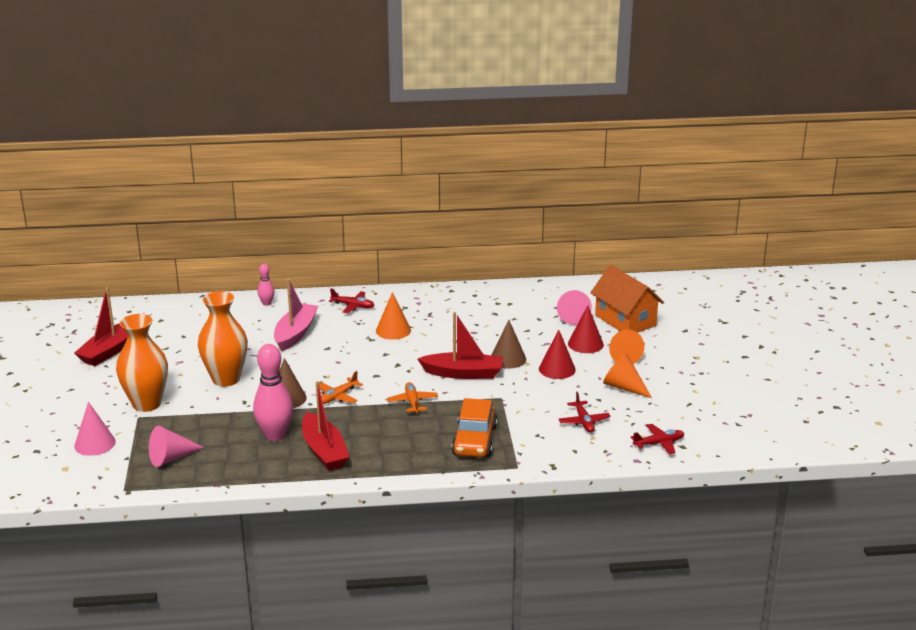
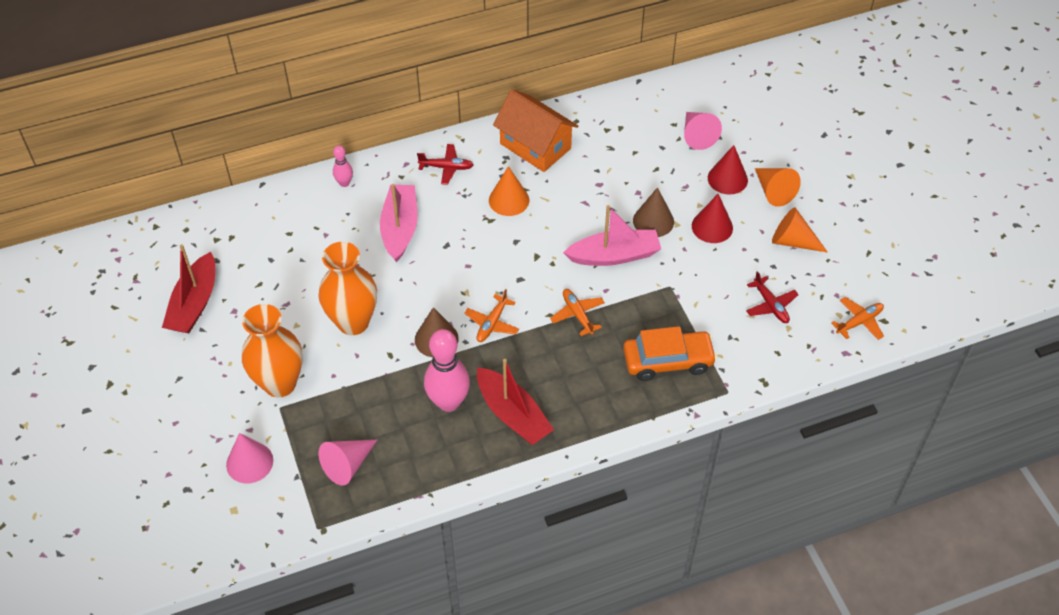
camera: 15 degrees left, 25 degrees up
red boat [418,312,503,379] -> pink boat [563,205,661,266]
orange car [451,398,497,457] -> orange car turned 90 degrees counterclockwise [623,326,717,381]
orange house [590,265,664,333] -> orange house moved to [493,90,578,172]
red plane [631,424,685,454] -> orange plane [831,297,884,340]

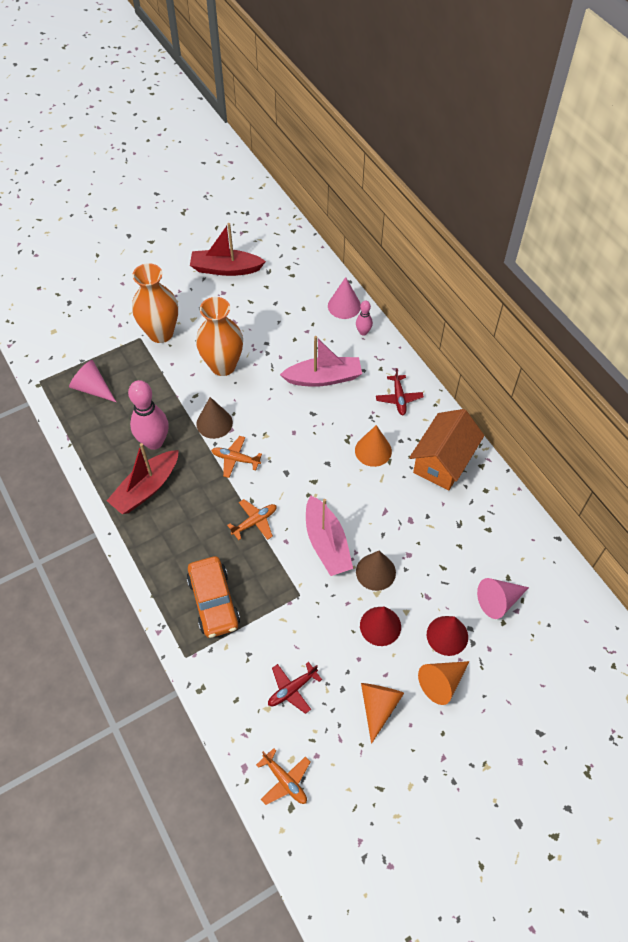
camera: 80 degrees right, 5 degrees up
pink cone [226,433,273,483] -> pink cone moved to [328,277,361,319]

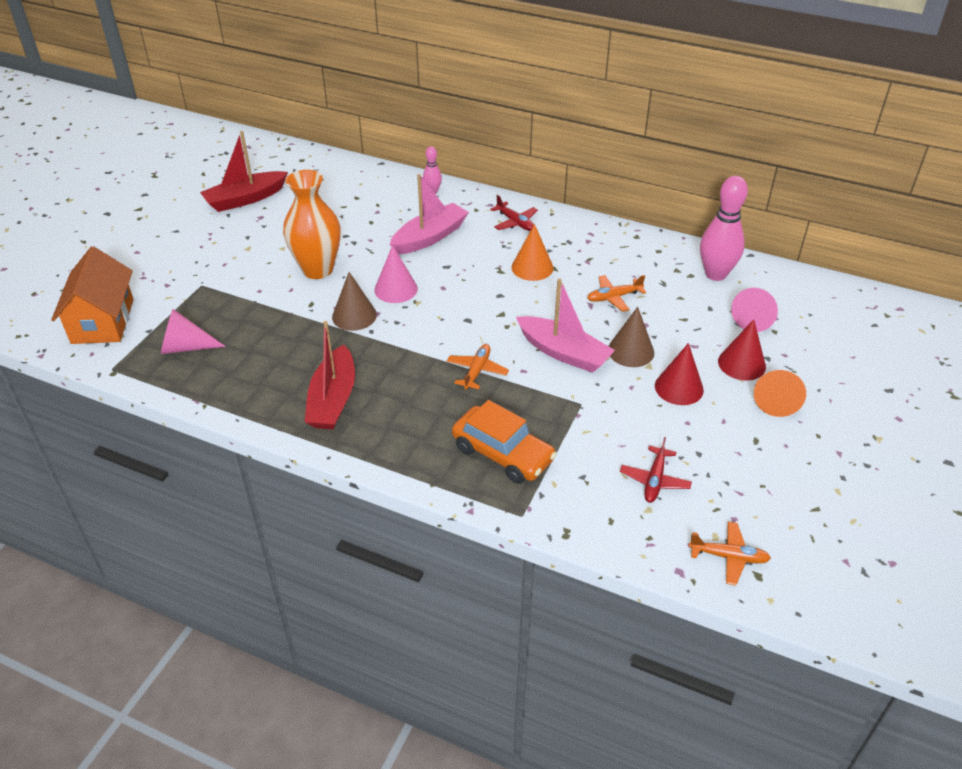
camera: 35 degrees left, 15 degrees down
pink bowling pin [128,380,169,450] -> pink bowling pin moved to [700,176,748,281]
orange vase [132,263,178,343] -> none
orange plane [211,436,262,478] -> orange plane moved to [587,275,646,312]
pink cone [328,277,361,319] -> pink cone moved to [374,245,418,303]
orange cone [361,683,404,744] -> none
orange house [409,409,484,491] -> orange house moved to [51,246,134,344]

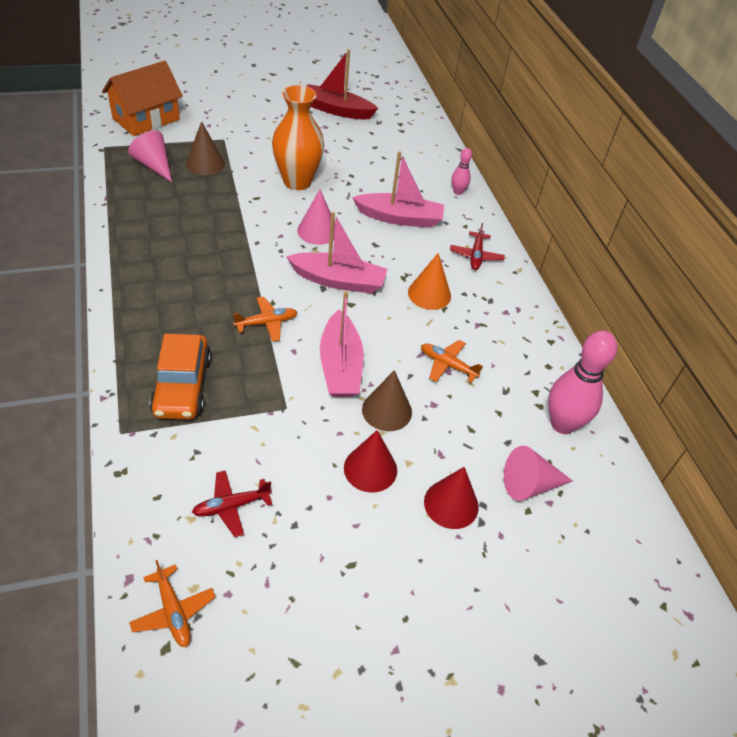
camera: 45 degrees right, 5 degrees up
red boat [304,321,355,429] -> none
brown cone [332,272,377,331] -> brown cone moved to [186,121,225,175]
orange cone [754,370,806,417] -> none
none -> pink boat [286,212,387,294]

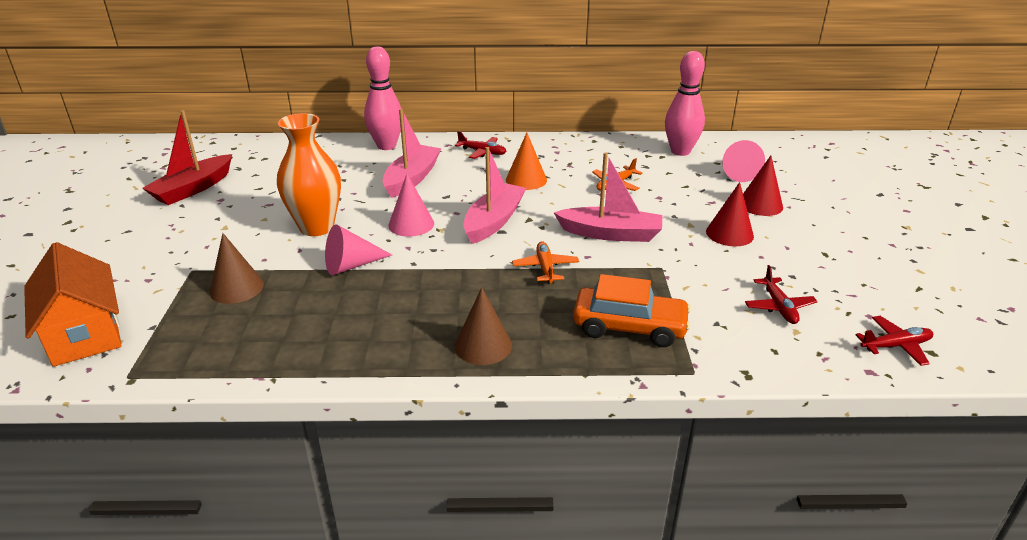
camera: 70 degrees left, 15 degrees down
pink cone [128,131,172,182] -> pink cone moved to [325,225,392,275]
orange plane [129,560,215,647] -> red plane [855,316,933,366]
brown cone [362,370,412,431] -> brown cone moved to [455,287,512,365]
pink bowling pin [452,148,472,195] -> pink bowling pin [364,46,402,150], size x2.00

